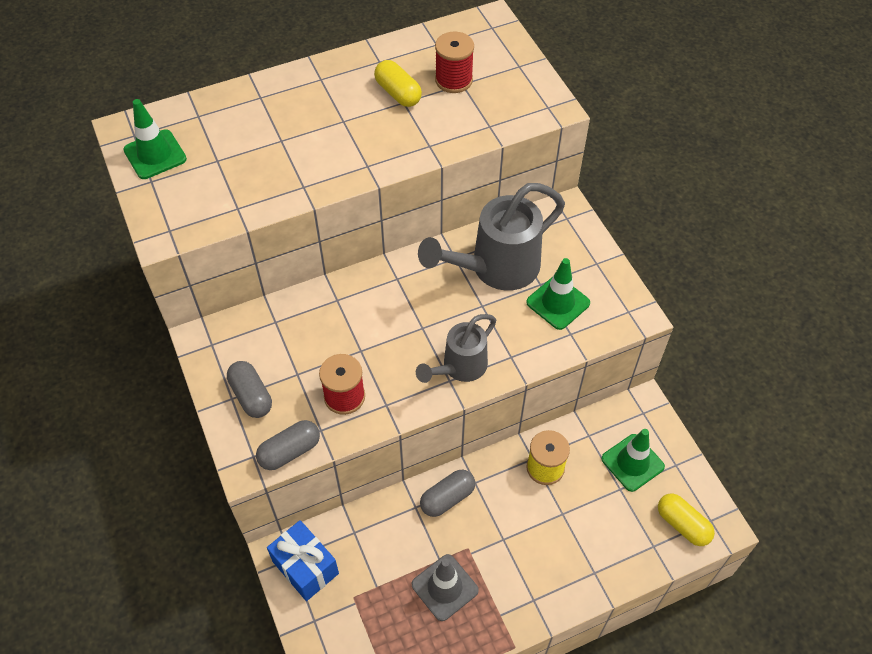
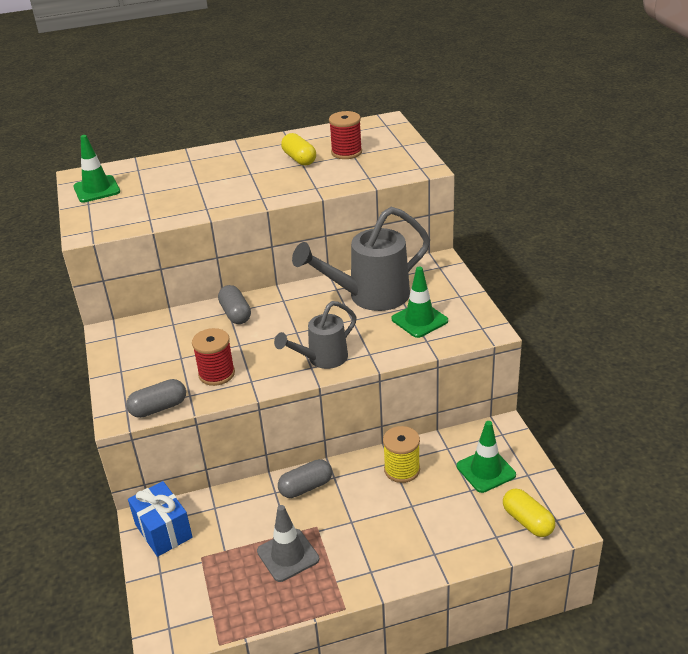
camera: 10 degrees right, 20 degrees down
grey capsule [227,361,272,418] -> grey capsule moved to [218,285,251,324]

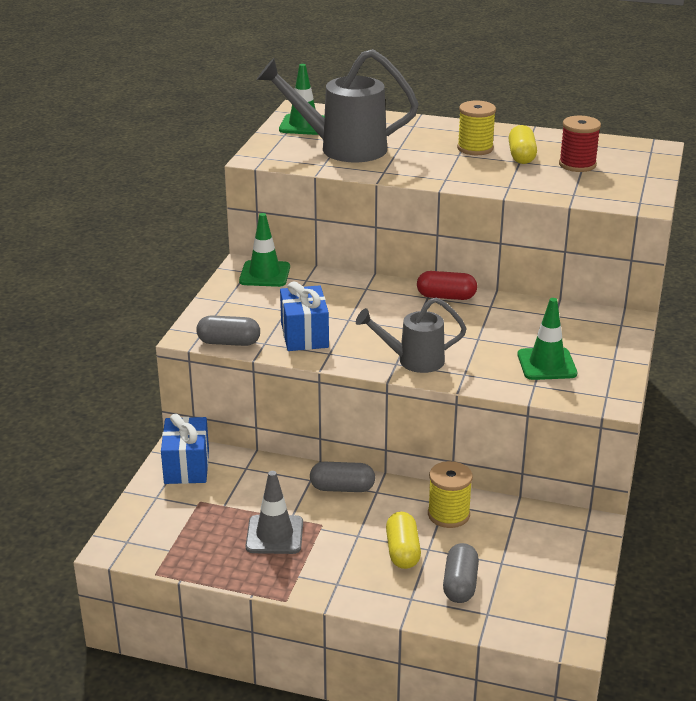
camera: 30 degrees right, 5 degrees down
red spool [192,328,235,386] -> blue gift [280,281,329,351]
grey capsule [218,285,251,324] -> grey capsule moved to [443,543,479,603]
grey watering can [292,207,430,311] -> grey watering can moved to [257,49,419,162]
green traffic cone [457,421,516,493] -> green traffic cone moved to [239,213,290,287]
yellow capsule [503,488,555,537] -> yellow capsule moved to [386,512,421,569]
none -> red capsule [417,271,477,300]
none -> yellow spool [457,100,496,155]

